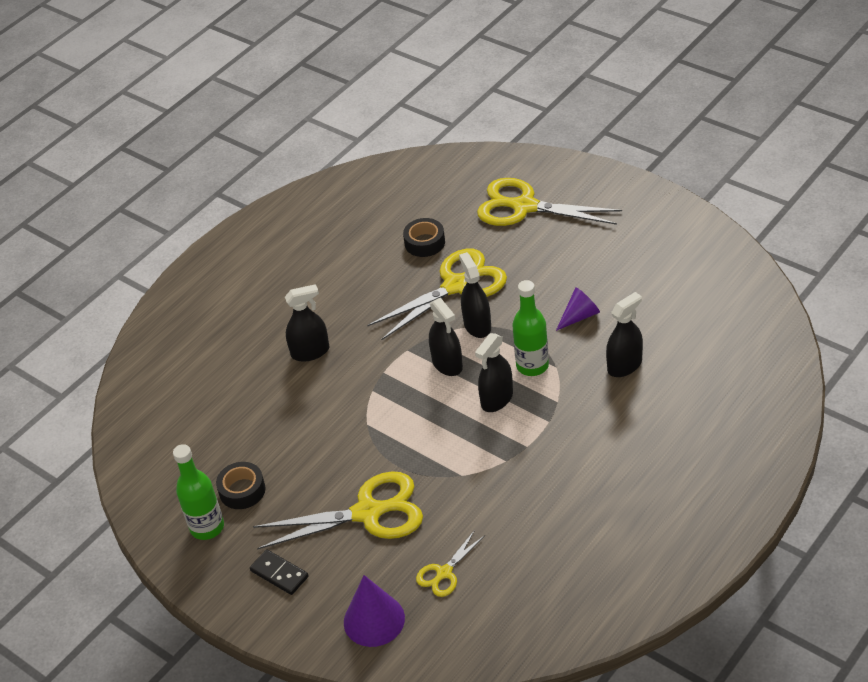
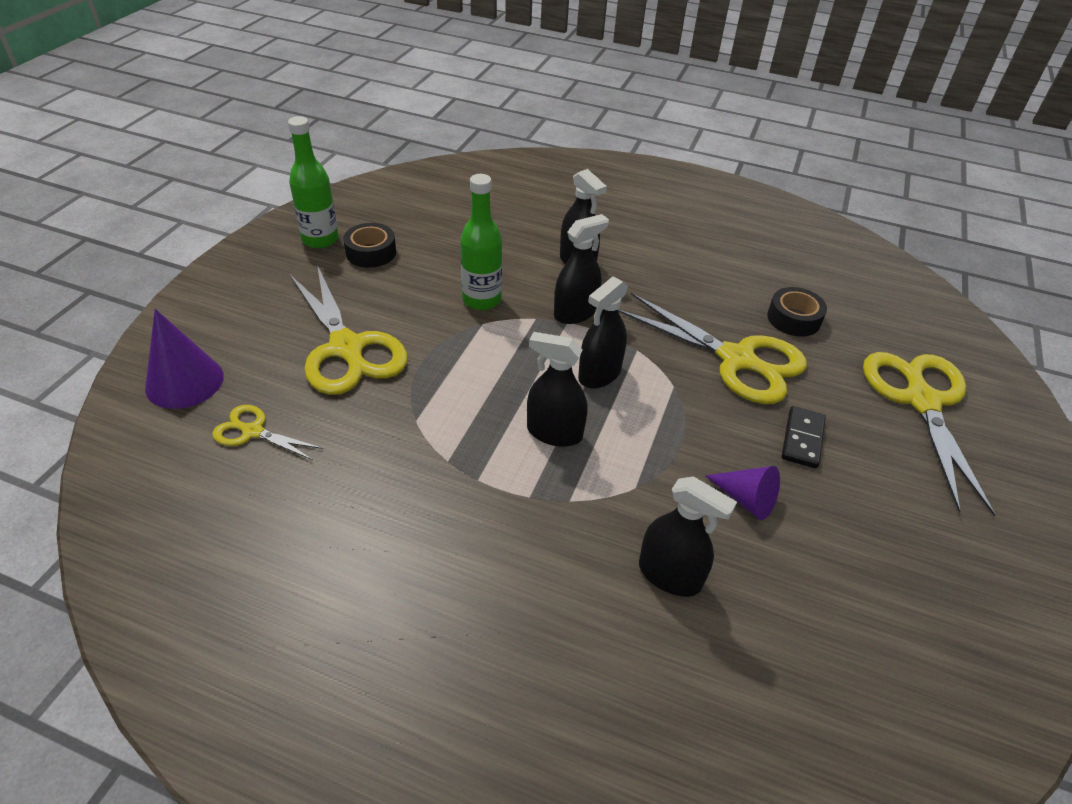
camera: 65 degrees right, 0 degrees up
black domino [250,549,309,595] -> black domino moved to [782,406,825,468]
black spray bottle [459,252,491,338] -> black spray bottle moved to [554,214,609,324]
green bottle [512,280,549,376] -> green bottle moved to [460,174,502,310]

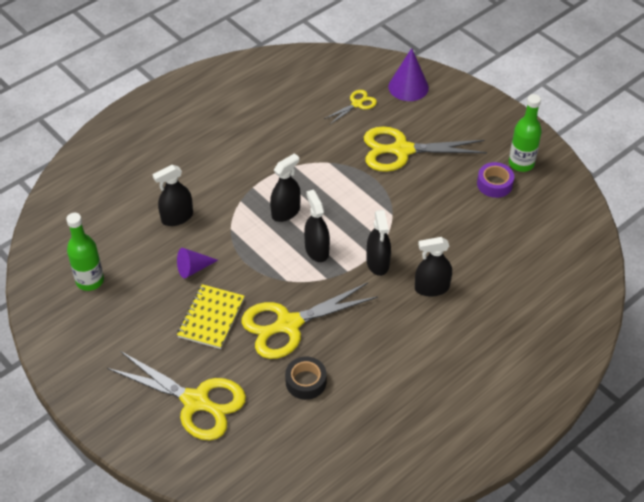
camera: 120 degrees right, 5 degrees up
black tape [343,223,396,268] -> purple tape [477,162,514,198]
green bottle [460,174,502,310] -> green bottle moved to [66,213,104,291]
black domino [782,406,825,468] -> yellow notebook [177,284,245,349]

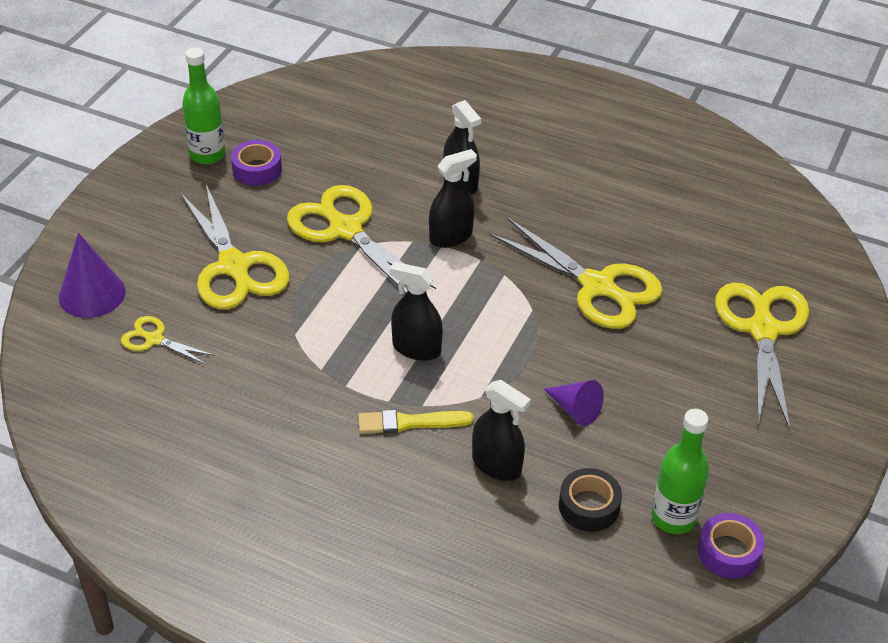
camera: 115 degrees left, 5 degrees down
yellow notebook [177,284,245,349] -> none
black tape [285,357,326,400] -> black tape moved to [559,468,622,532]
black spray bottle [304,190,330,262] -> none
none -> yellow scissors [287,185,436,293]
none -> yellow brush [358,410,474,434]
none -> purple tape [698,513,765,579]

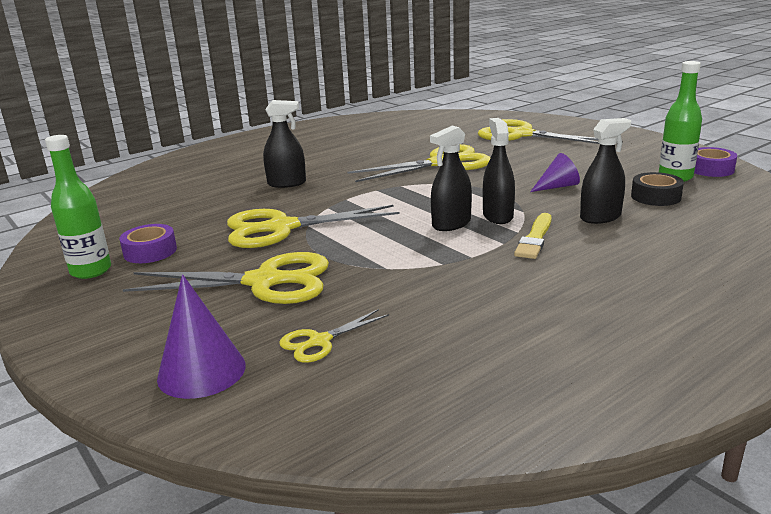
camera: 60 degrees left, 20 degrees down
black spray bottle [429,149,477,248] -> black spray bottle moved to [483,118,515,224]

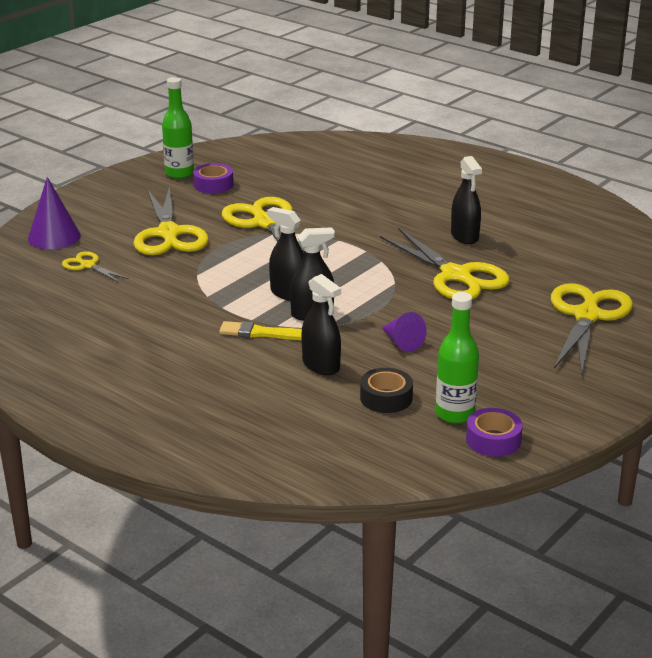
camera: 75 degrees right, 5 degrees up
black spray bottle [263,100,306,188] -> black spray bottle moved to [451,156,482,244]

